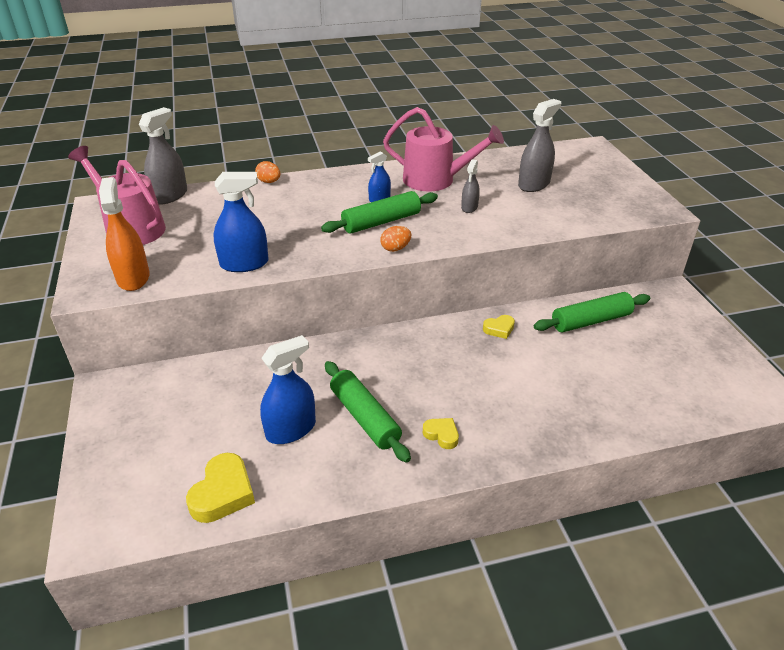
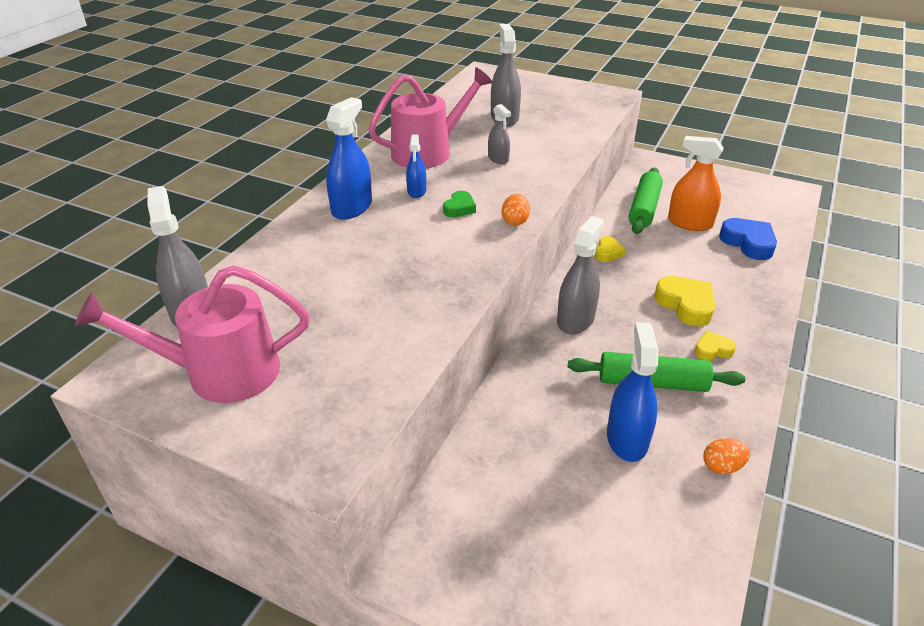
camera: 50 degrees left, 0 degrees up
orange spray bottle [99,177,150,291] -> orange spray bottle moved to [668,136,724,231]
yellow heart [186,453,255,523] -> yellow heart moved to [654,276,715,326]
blue spray bottle [213,172,269,272] -> blue spray bottle moved to [326,97,372,220]
orange egg [255,161,280,183] -> orange egg moved to [703,438,750,474]
green rolling pin [321,191,438,234] -> green heart [443,191,476,217]
none -> grey spray bottle [557,216,604,334]
none -> blue heart [719,218,777,260]

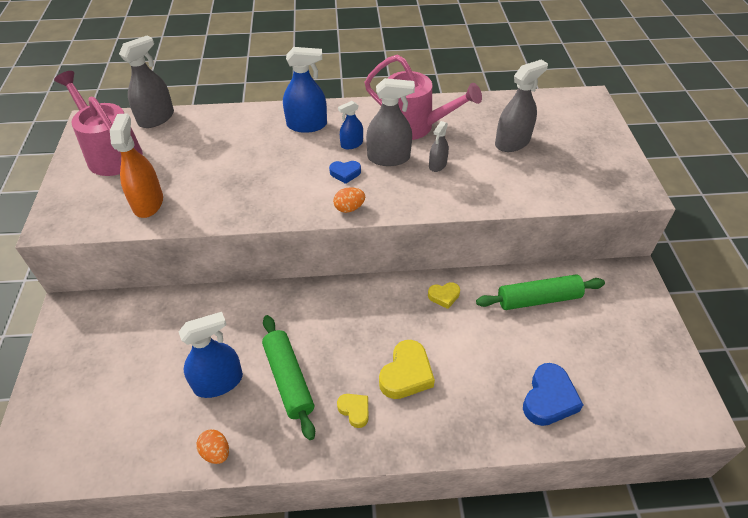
camera: 60 degrees right, 10 degrees up
green heart [443,191,476,217] -> blue heart [329,161,361,184]
grey spray bottle [557,216,604,334] -> grey spray bottle moved to [366,78,415,166]
orange spray bottle [668,136,724,231] -> orange spray bottle moved to [110,113,163,218]

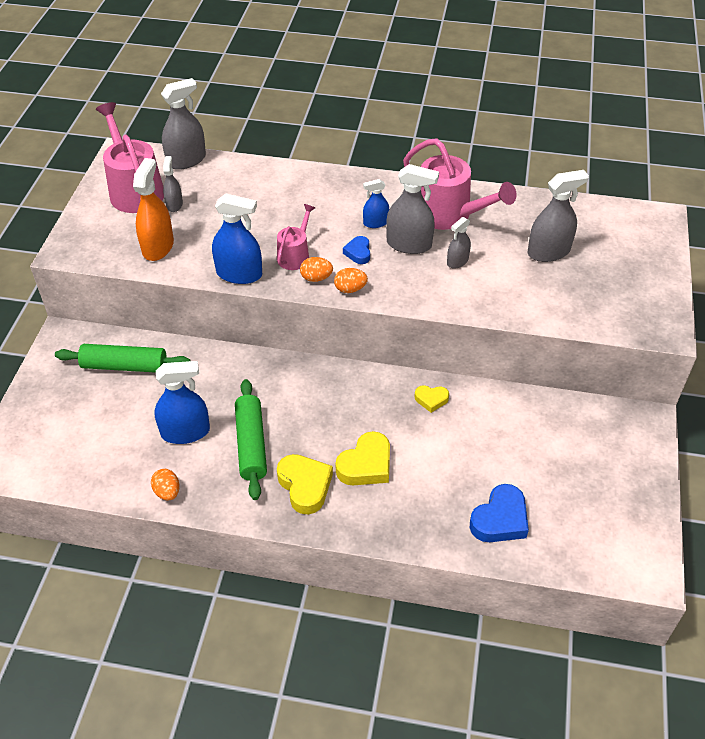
camera: 15 degrees right, 0 degrees up
blue spray bottle [283,47,327,133] -> blue spray bottle moved to [212,193,262,284]
blue heart [329,161,361,184] -> blue heart turned 75 degrees clockwise [343,236,370,264]
yellow heart [337,394,369,428] -> yellow heart [277,454,333,514], size x1.75
green rolling pin [476,274,605,310] -> green rolling pin moved to [55,344,191,373]
none -> grey spray bottle [163,156,183,212]
none -> pink watering can [277,204,315,270]
none -> orange egg [300,257,333,282]

